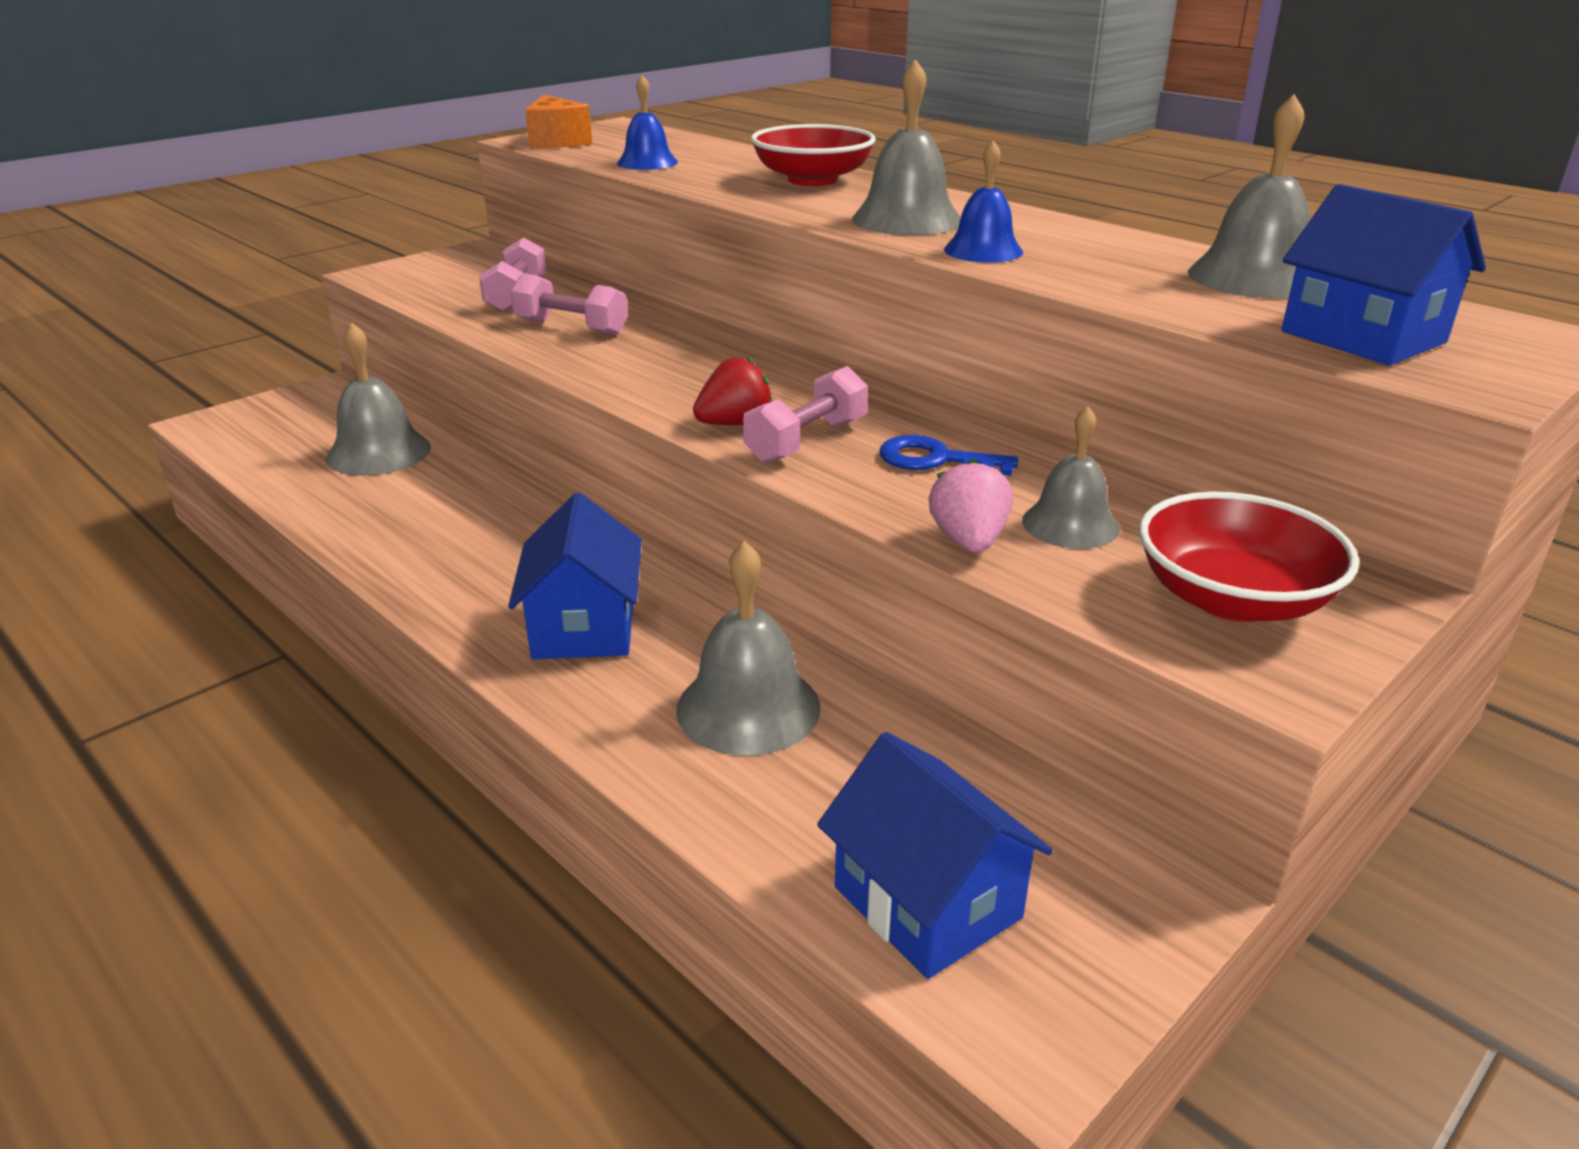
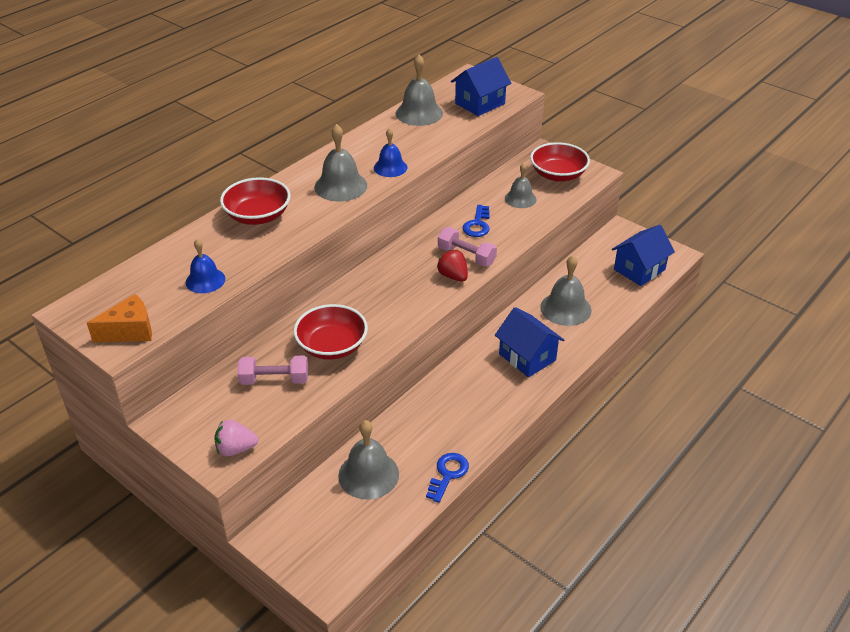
camera: 95 degrees left, 10 degrees up
blue house [508,493,642,659] -> blue house turned 60 degrees clockwise [495,307,564,377]
pink dumbbell [510,273,628,335] -> red bowl [294,304,368,360]
pink strawberry [929,459,1013,553] -> pink strawberry moved to [214,420,258,456]
none -> blue key [426,453,469,503]

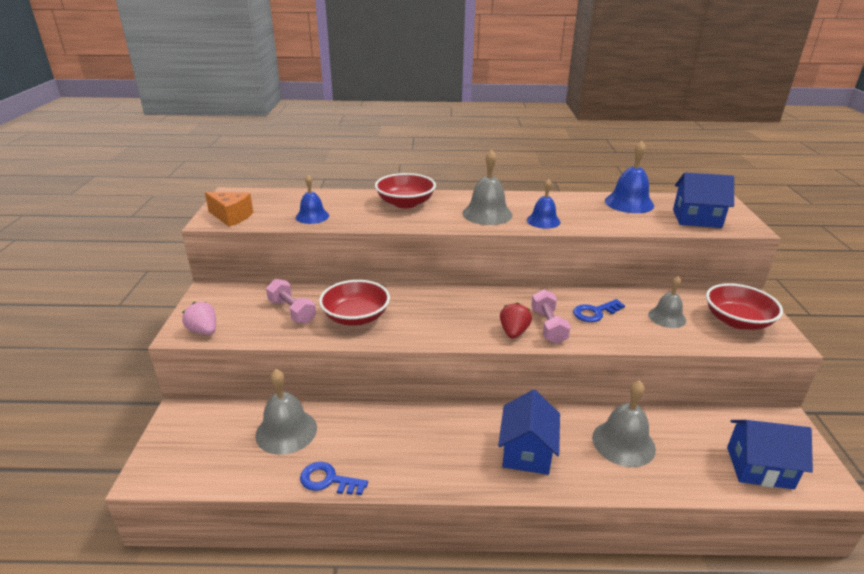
camera: 50 degrees right, 10 degrees down
grey bell [396,55,443,126] -> blue bell [605,141,654,213]
blue key [426,453,469,503] -> blue key turned 150 degrees counterclockwise [300,462,368,495]

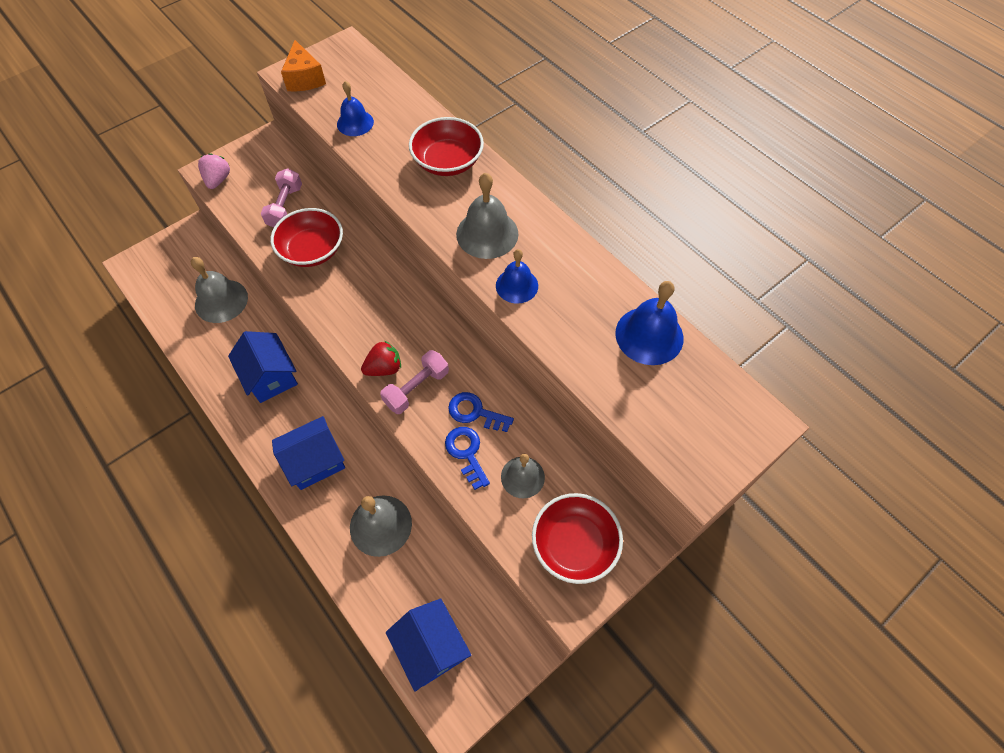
camera: 50 degrees right, 30 degrees up
blue key [300,462,368,495] -> blue key moved to [445,427,490,490]
blue house [673,172,734,228] -> blue house moved to [228,331,298,403]

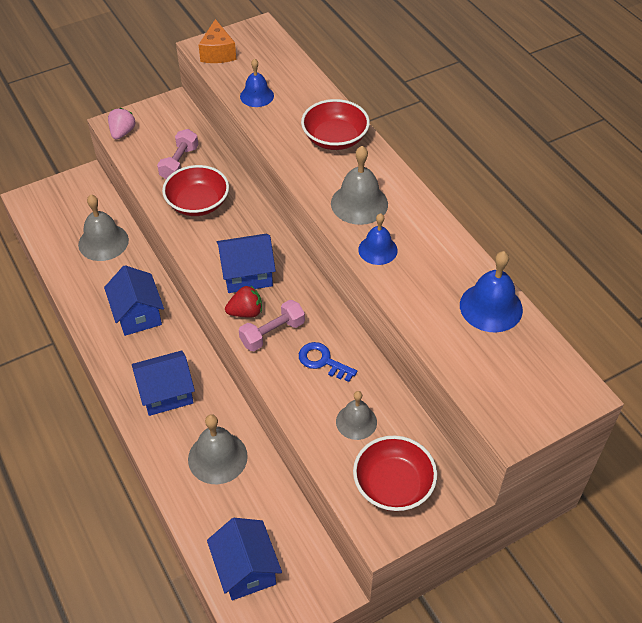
camera: 10 degrees right, 10 degrees down
blue key [445,427,490,490] -> none
none -> blue house [217,234,276,293]

